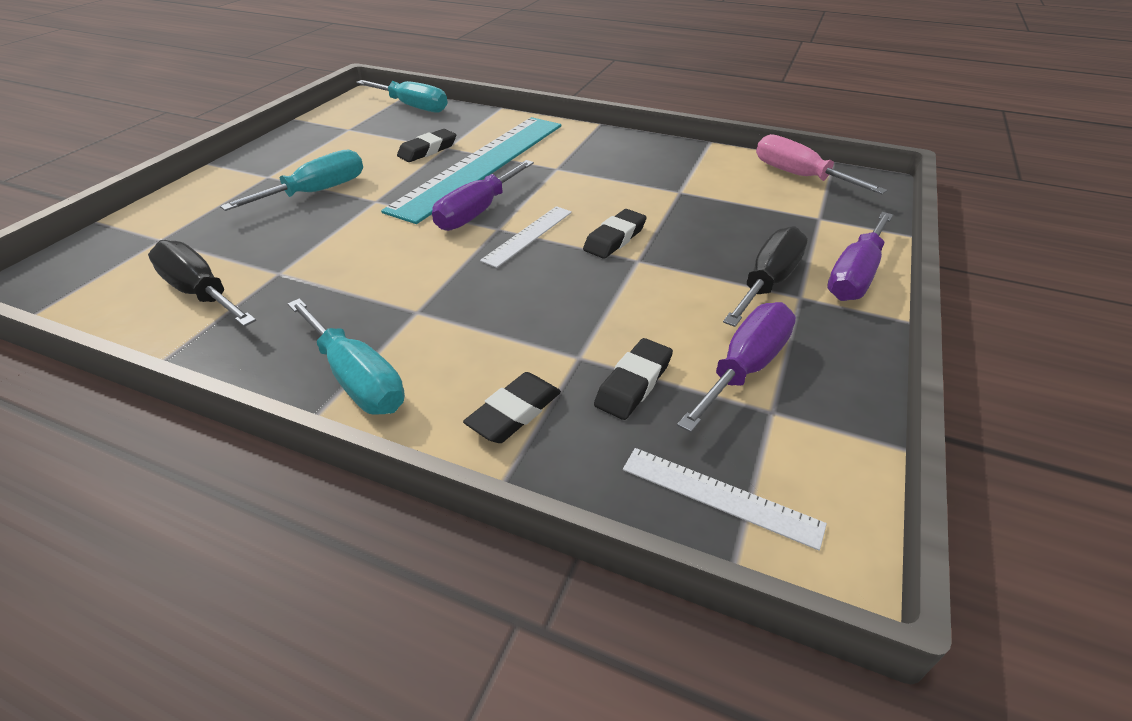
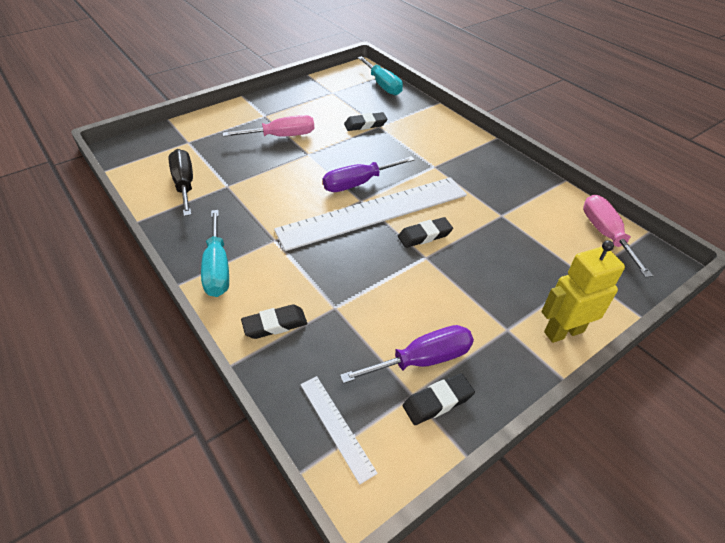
camera: 30 degrees right, 5 degrees up
turquoise screwdriver [220,149,363,211] -> pink screwdriver [223,115,314,137]
turquoise ruler [381,117,561,224] -> none
white ruler [480,206,572,268] -> white ruler [274,177,467,251], size x2.34
black eraser [594,338,673,420] -> black eraser moved to [403,373,475,425]
black screwdriver [723,226,808,327] -> none
purple screwdriver [827,212,893,301] -> yellow robot [542,240,625,343]

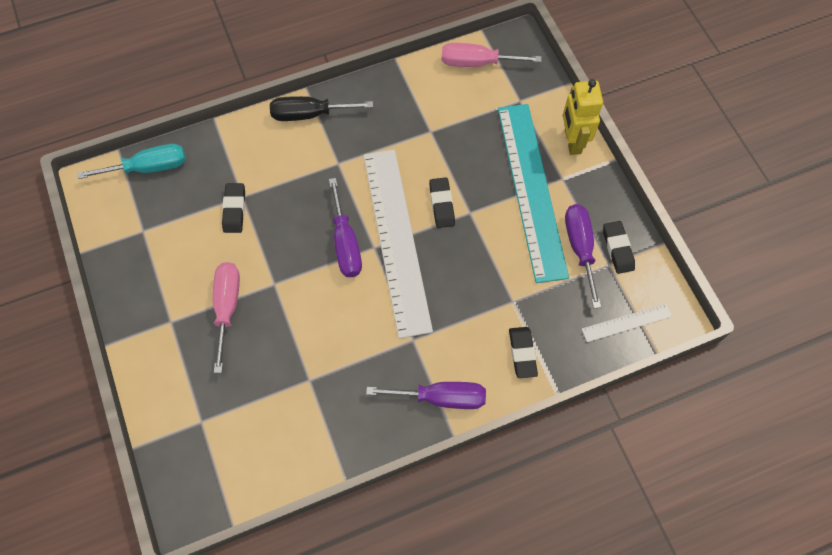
camera: 75 degrees left, 20 degrees up
black screwdriver [169,149,193,216] -> black screwdriver moved to [270,96,373,121]
turquoise screwdriver [201,210,229,297] -> purple screwdriver [366,382,486,409]
none -> turquoise ruler [498,104,569,283]

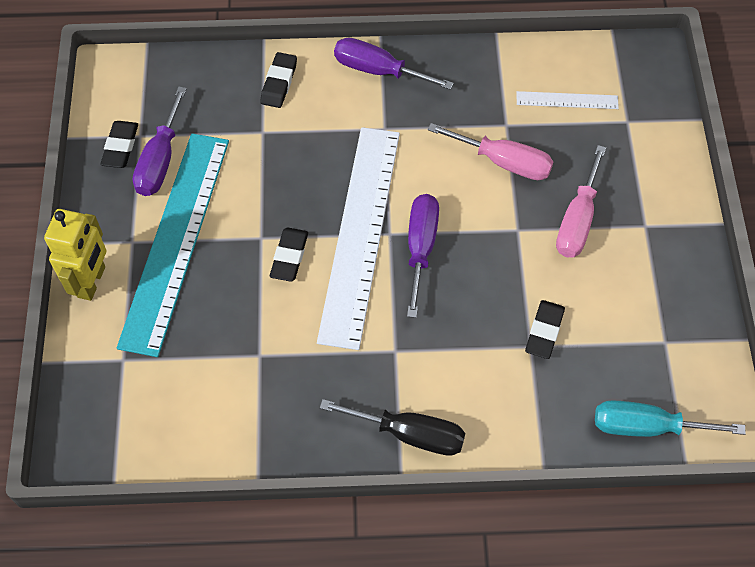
camera: 160 degrees left, 5 degrees down
pink screwdriver [441,43,541,67] -> pink screwdriver moved to [428,123,553,180]
white ruler [582,304,672,342] -> white ruler moved to [517,91,619,109]

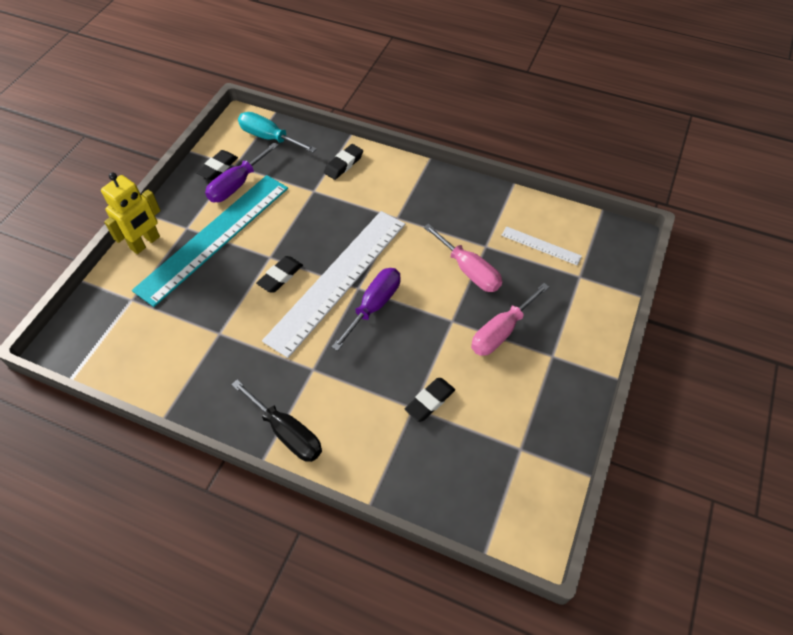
camera: 25 degrees right, 5 degrees down
purple screwdriver [334,38,454,90] -> none
turquoise screwdriver [595,400,746,437] -> turquoise screwdriver moved to [238,112,316,153]

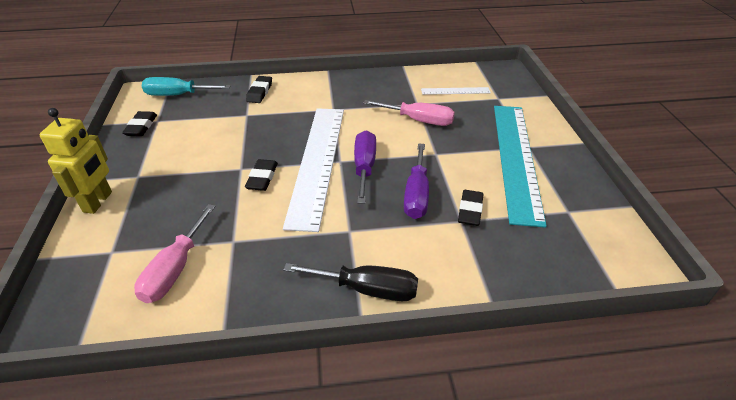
camera: 30 degrees left, 15 degrees down
turquoise ruler [132,175,288,307] -> turquoise ruler moved to [494,106,547,228]
purple screwdriver [205,142,279,202] -> purple screwdriver moved to [404,143,429,219]
pink screwdriver [471,283,549,356] -> pink screwdriver moved to [134,204,216,303]

